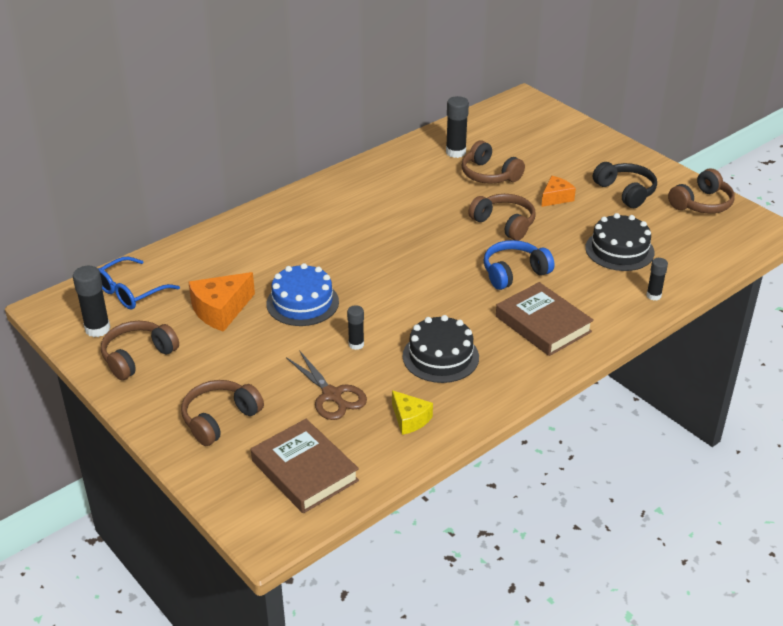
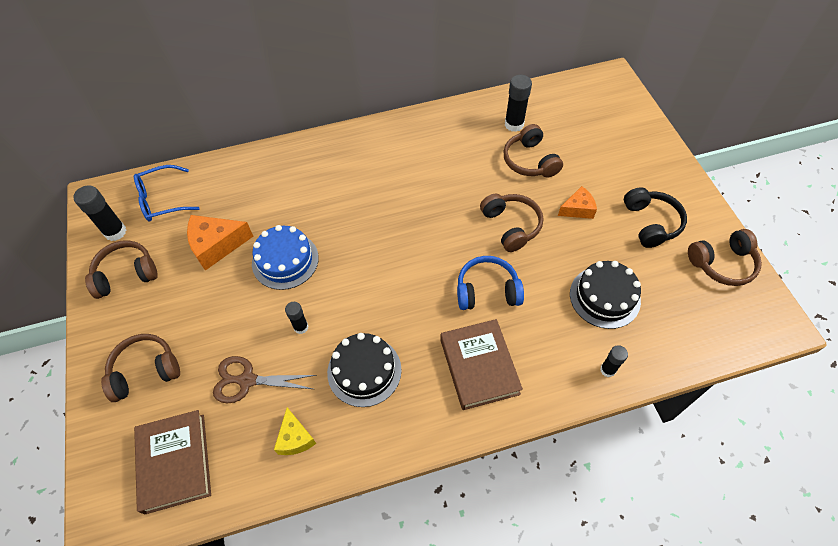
camera: 25 degrees right, 20 degrees up
brown scissors [286,350,367,420] -> brown scissors turned 105 degrees clockwise [213,356,316,403]

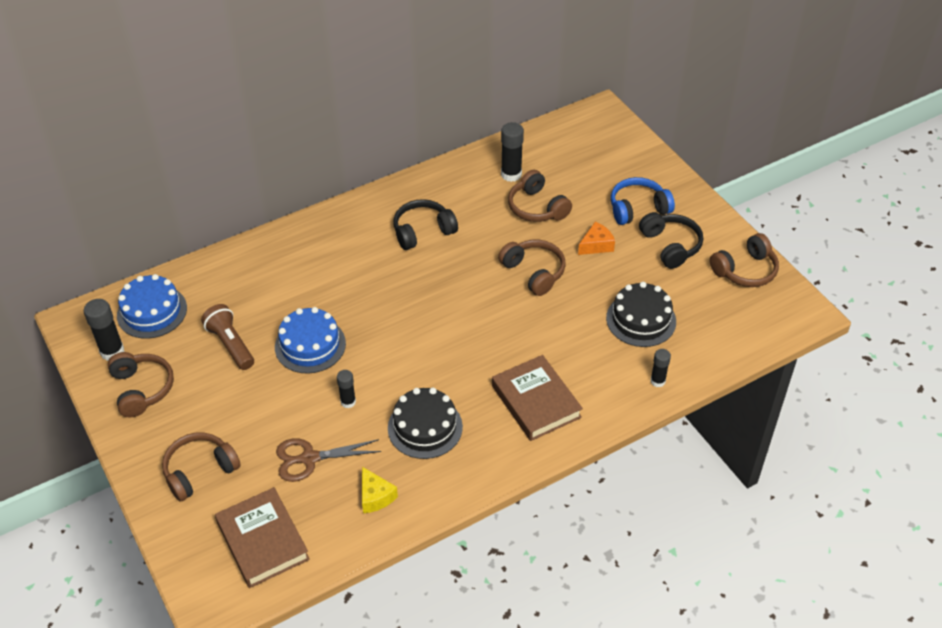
camera: 15 degrees left, 10 degrees down
brown headphones [85,241,158,299] -> brown headphones turned 105 degrees clockwise [108,352,174,417]
blue glasses [134,165,200,222] -> blue cake [117,274,187,339]
orange cheese [187,215,253,270] -> brown flashlight [201,304,254,370]
blue headphones [457,256,524,310] -> blue headphones moved to [611,177,675,225]
none -> black headphones [393,199,458,250]

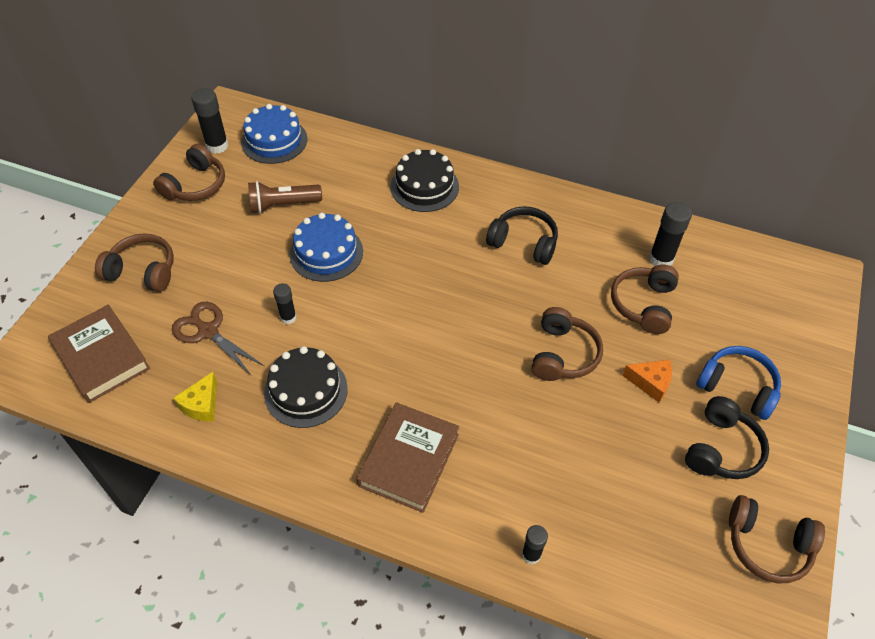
camera: 50 degrees right, 5 degrees up
brown flashlight [201,304,254,370] -> brown flashlight turned 120 degrees counterclockwise [248,181,322,213]
brown book [215,487,310,588] -> brown book turned 60 degrees counterclockwise [48,305,150,403]
black cake [606,282,676,347] -> black cake moved to [390,149,459,212]

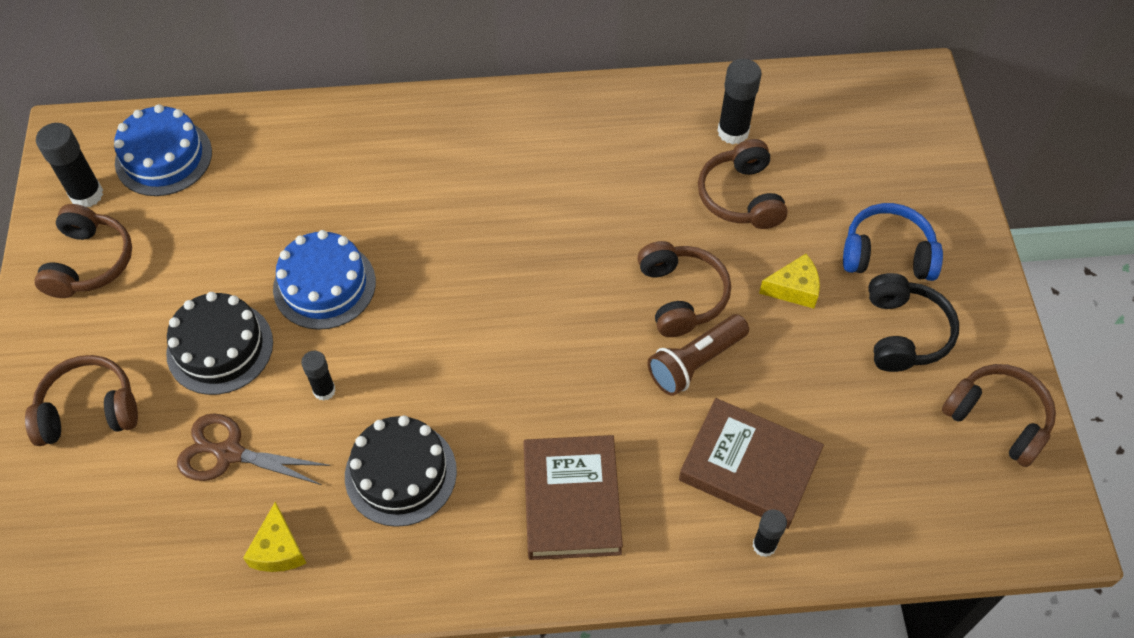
camera: 25 degrees left, 5 degrees up
brown book [48,305,150,403] -> brown book moved to [679,398,824,529]
brown flashlight [248,181,322,213] -> brown flashlight moved to [647,314,749,396]
black cake [390,149,459,212] -> black cake moved to [166,292,273,395]
black headphones [486,206,558,265] -> none
orange cheese [622,360,672,402] -> yellow cheese [759,254,820,309]
brown headphones [729,495,825,583] -> brown headphones turned 135 degrees counterclockwise [942,364,1056,467]

